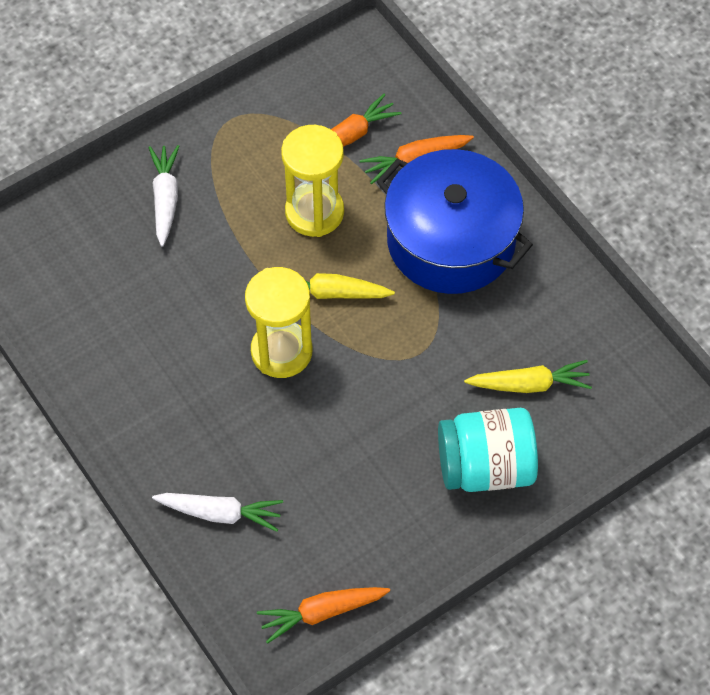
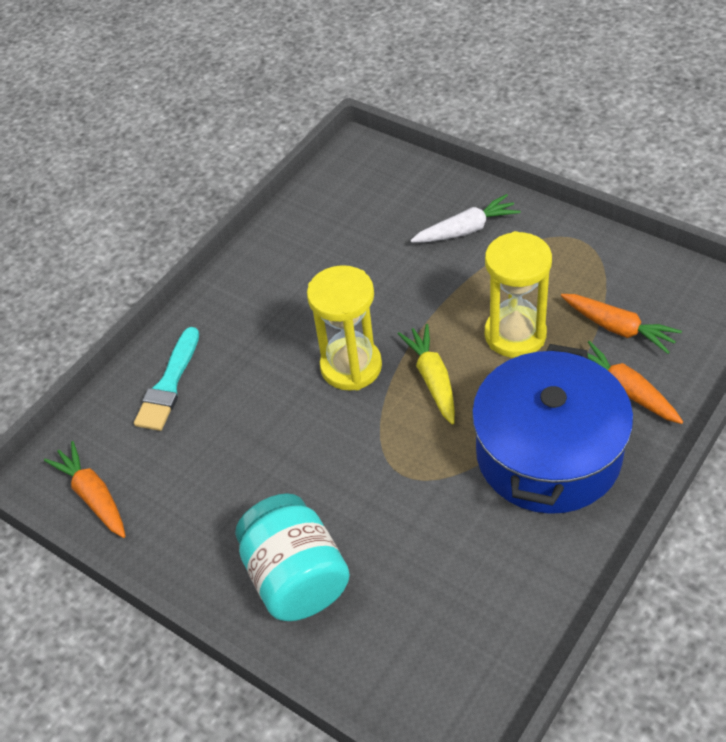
camera: 75 degrees right, 10 degrees down
white carrot [152,493,283,532] -> turquoise brush [134,327,199,431]
yellow carrot [464,360,592,393] -> none

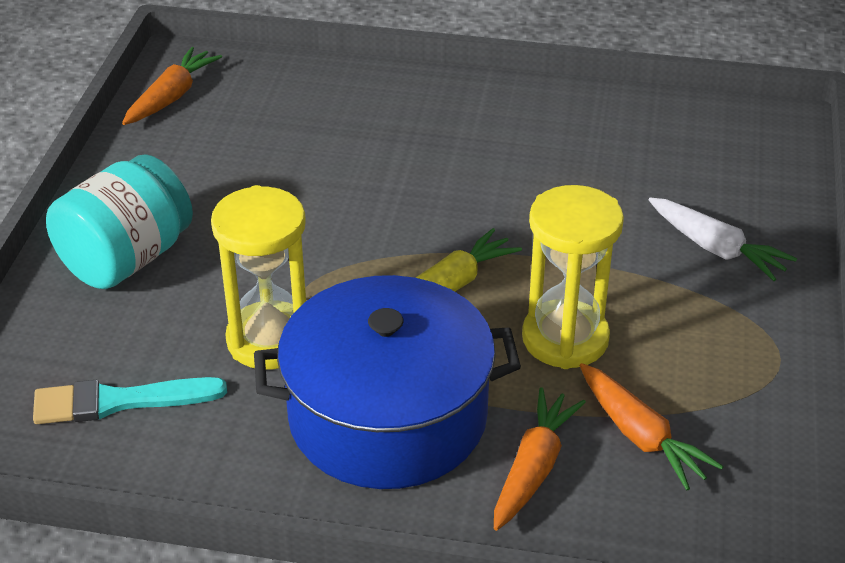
camera: 60 degrees right, 10 degrees down
turquoise brush [134,327,199,431] -> turquoise brush moved to [33,377,227,424]
yellow hourglass [307,265,382,391] -> yellow hourglass moved to [211,185,306,370]
orange carrot [561,294,682,354] -> orange carrot turned 45 degrees counterclockwise [580,363,724,490]

